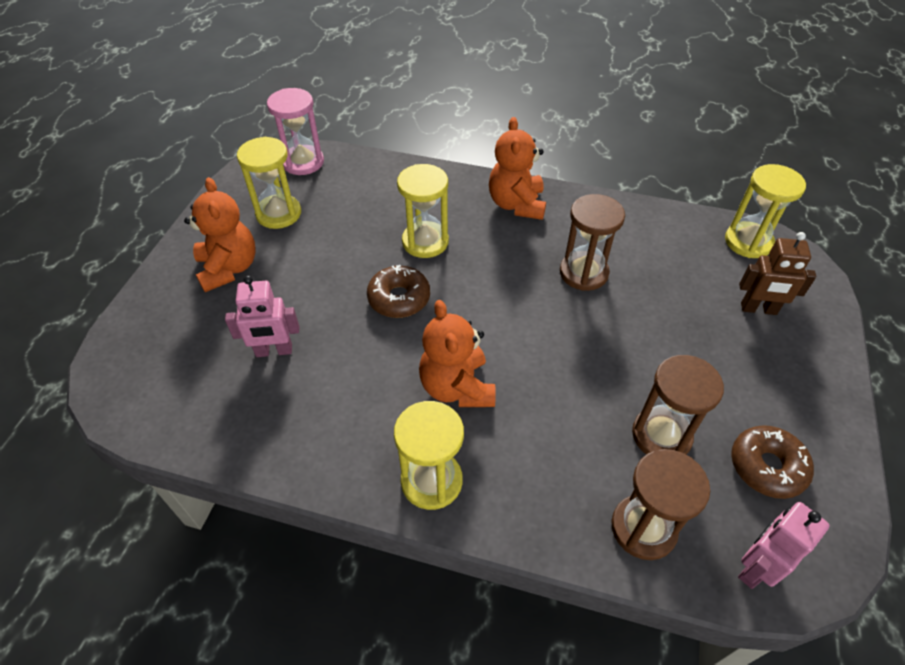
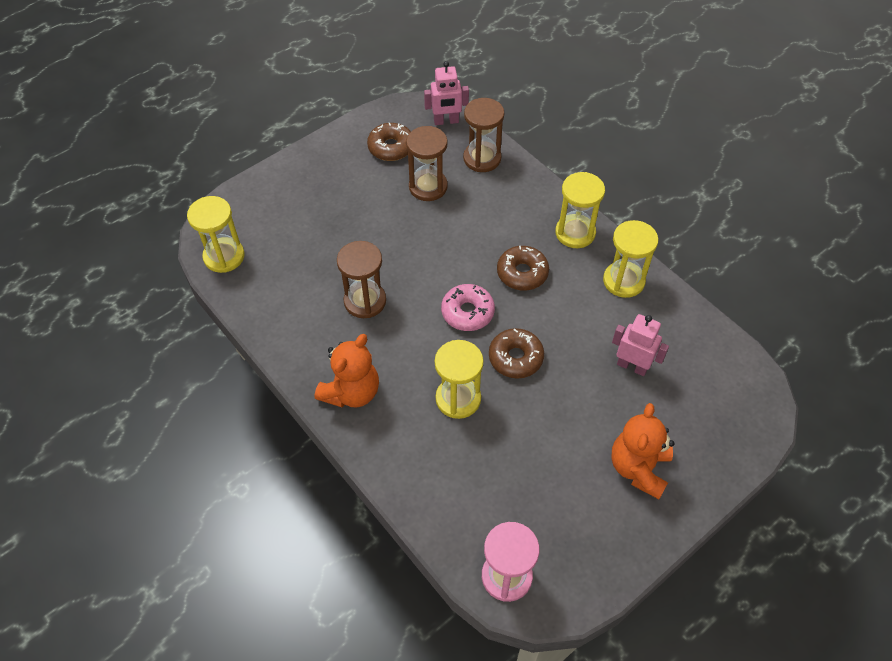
camera: 145 degrees left, 5 degrees up
yellow hourglass [237,137,301,229] -> yellow hourglass moved to [603,220,658,298]
orange teddy bear [419,300,496,407] -> brown donut [497,246,549,291]
brown robot [739,232,816,315] -> none
none -> pink donut [441,284,495,331]

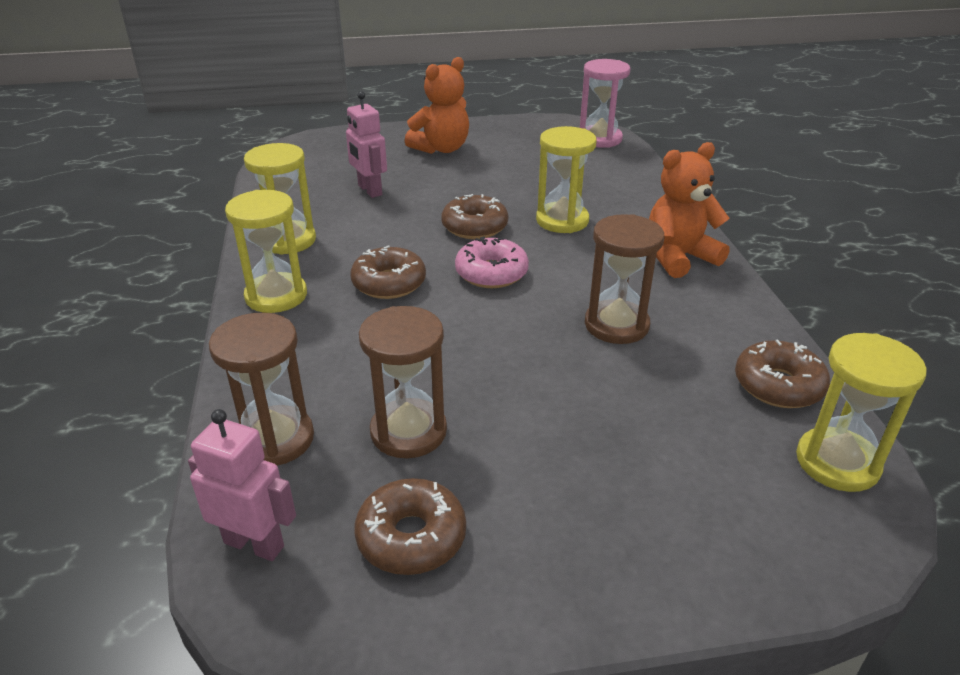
camera: 150 degrees left, 20 degrees down
none -> brown donut [735,340,830,408]

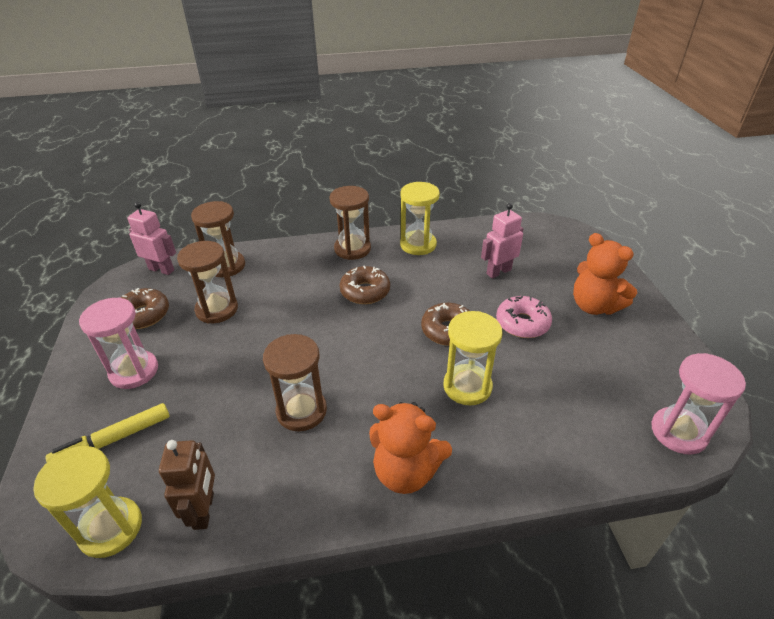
camera: 90 degrees right, 5 degrees up
pink robot [188,409,296,561] -> pink robot turned 90 degrees counterclockwise [127,202,176,275]
yellow hourglass [225,190,307,313] -> brown hourglass [329,186,371,260]
pink donut [455,236,529,288] -> pink donut moved to [496,296,552,338]
orange teddy bear [649,142,730,278] -> orange teddy bear turned 135 degrees clockwise [369,402,452,494]
brown donut [735,340,830,408] -> brown robot [159,440,215,530]
none -> yellow marker [45,403,170,462]
none -> pink hourglass [79,298,158,389]

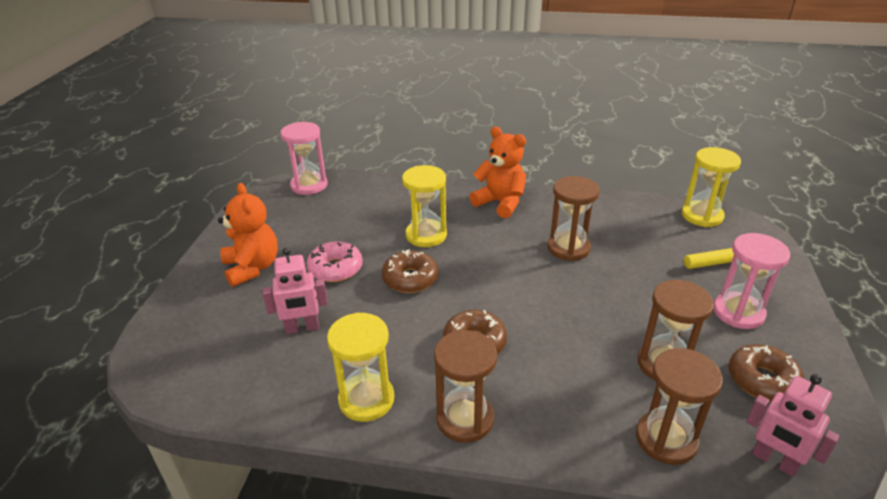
camera: 160 degrees left, 5 degrees down
brown robot [159,440,215,530] -> none

